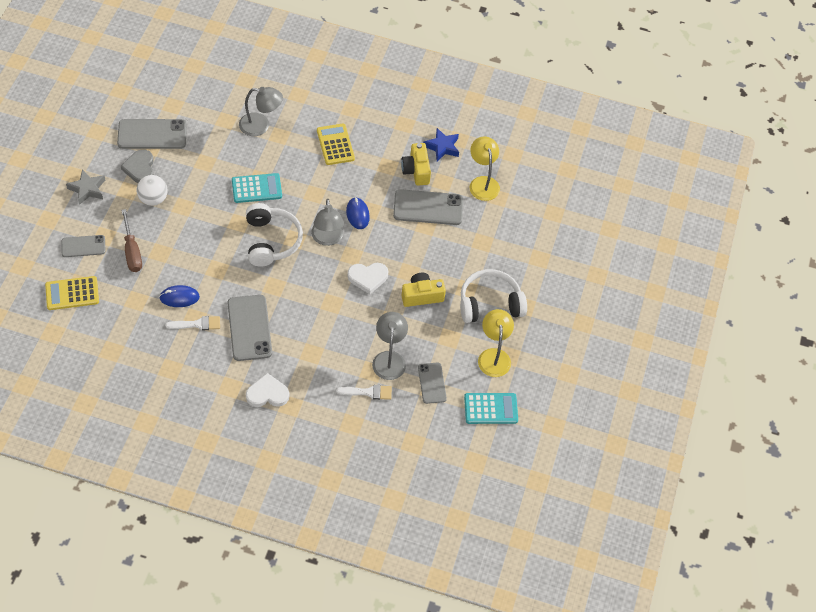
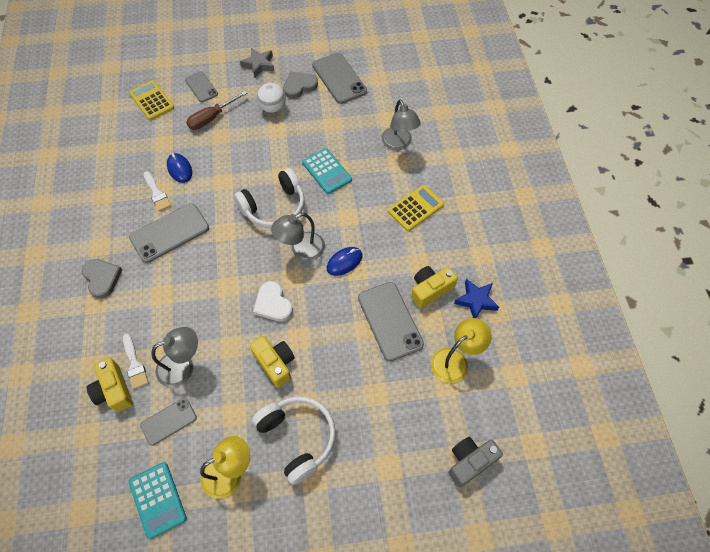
camera: 70 degrees right, 5 degrees up
white heart [246,373,289,407] -> grey heart [82,259,122,299]
none -> yellow camera [87,358,133,412]
none -> grey camera [449,437,503,487]

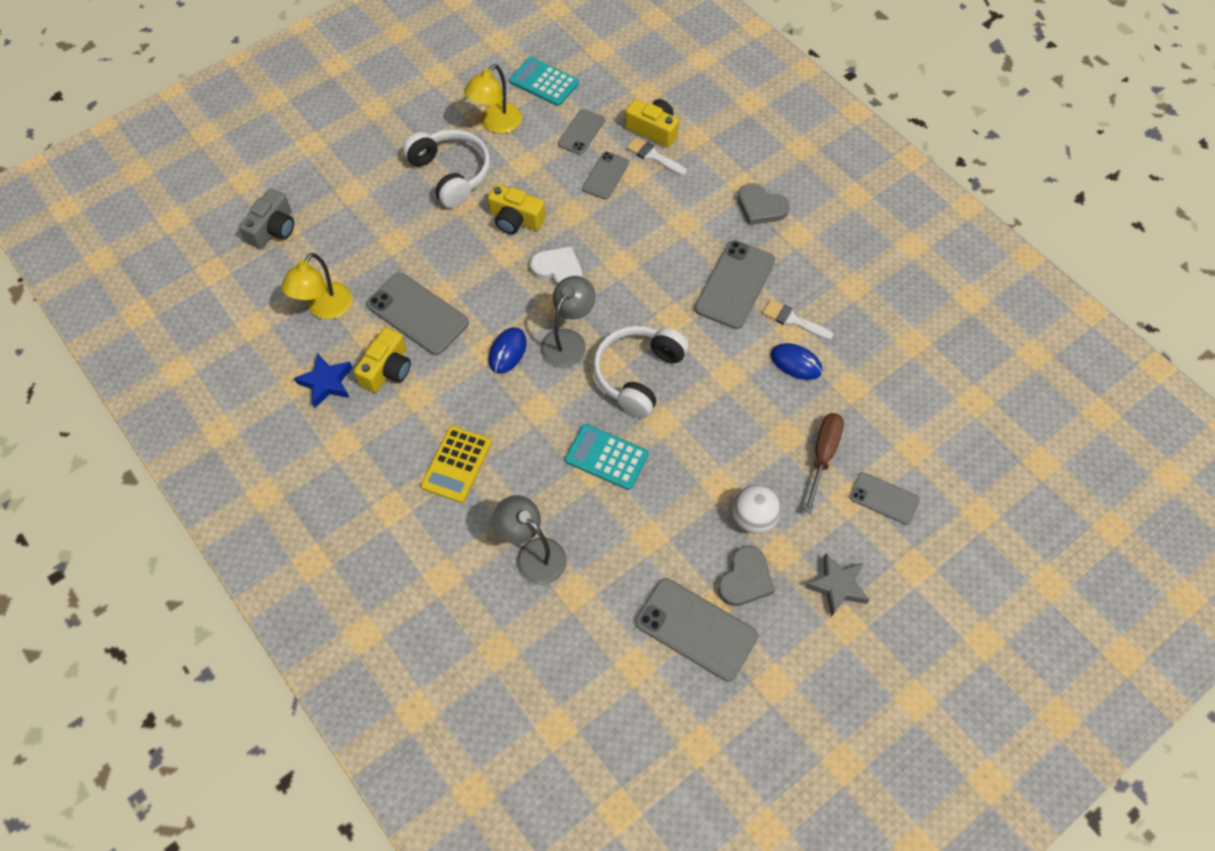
camera: 150 degrees right, 0 degrees up
yellow calculator [129,80,174,120] -> none
grey lamp [151,327,198,387] -> grey phone [582,151,629,199]
white headphones [252,396,336,485] -> white headphones turned 150 degrees counterclockwise [403,129,490,208]

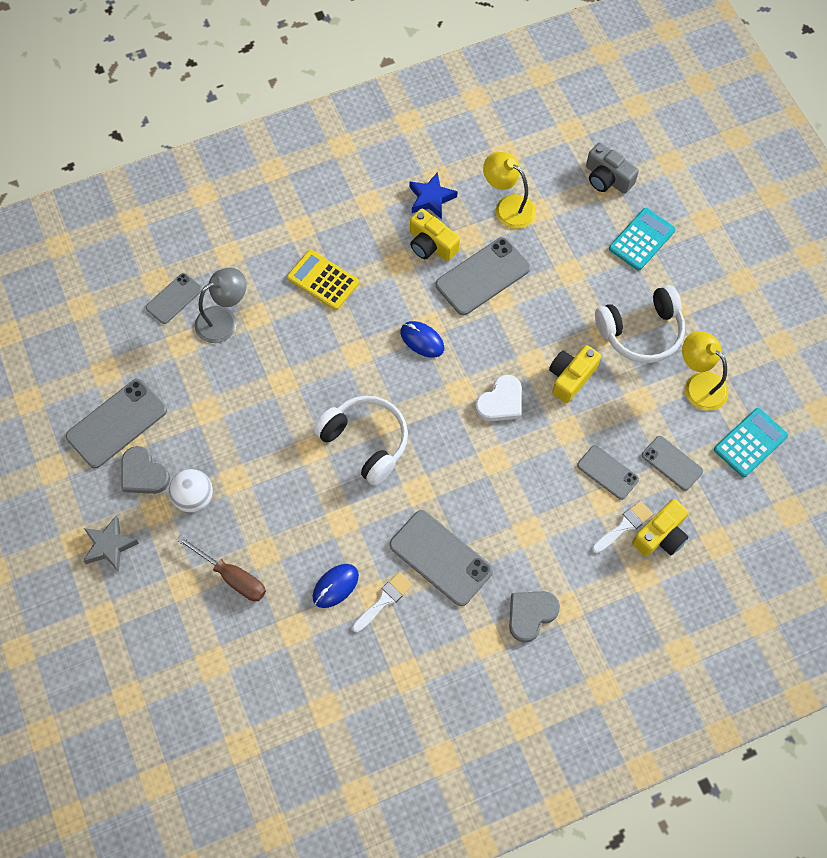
camera: 105 degrees right, 5 degrees up
grey lamp [540,276,596,368] -> none
turquoise calculator [565,424,649,490] -> turquoise calculator moved to [609,208,676,270]
grey phone [849,472,920,525] -> grey phone moved to [146,273,202,324]

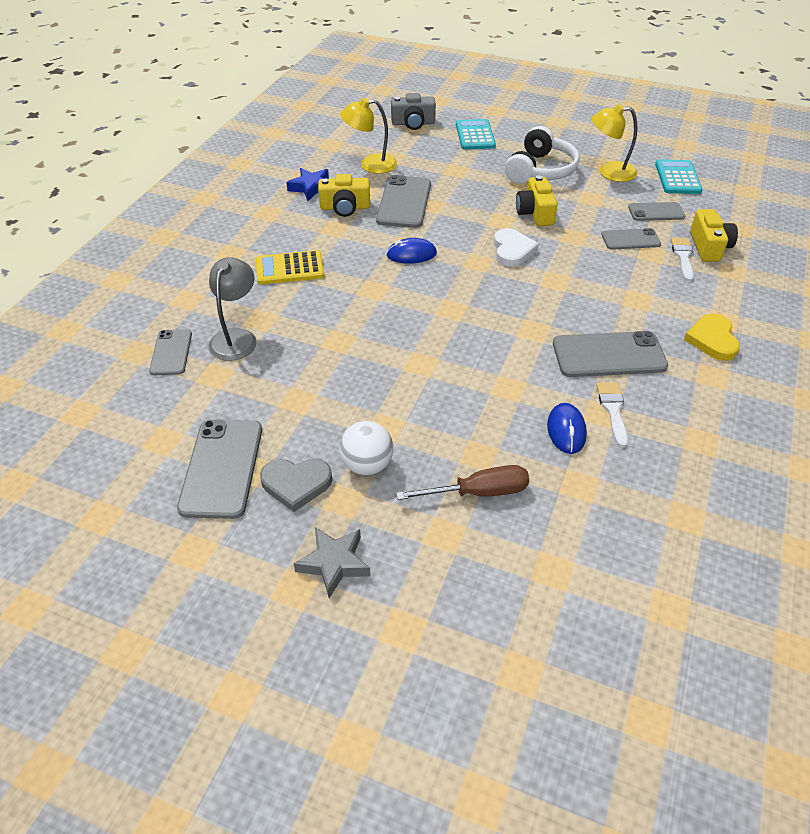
camera: 45 degrees left, 20 degrees down
white headphones [313,396,408,486] -> none
grey heart [509,591,560,643] -> yellow heart [684,314,740,361]

